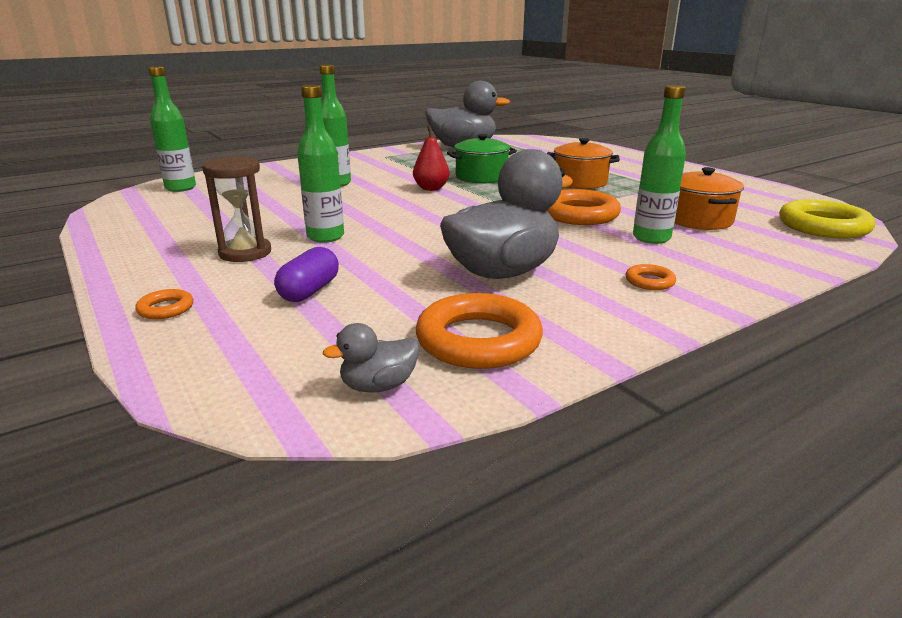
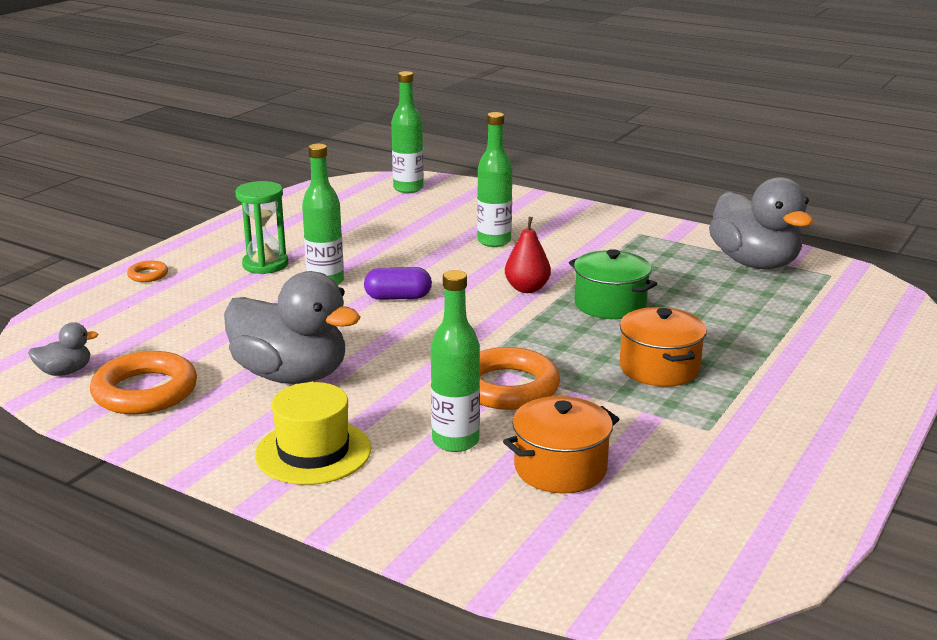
camera: 65 degrees right, 0 degrees up
brown hourglass [202,157,271,262] -> green hourglass [235,181,288,274]
purple capsule [274,247,339,302] -> purple capsule moved to [364,267,432,300]
grey duck [323,323,420,393] -> grey duck turned 120 degrees clockwise [28,322,98,376]
orange ring [626,264,676,290] -> yellow hat [255,382,371,485]
yellow ring [779,199,875,239] -> none

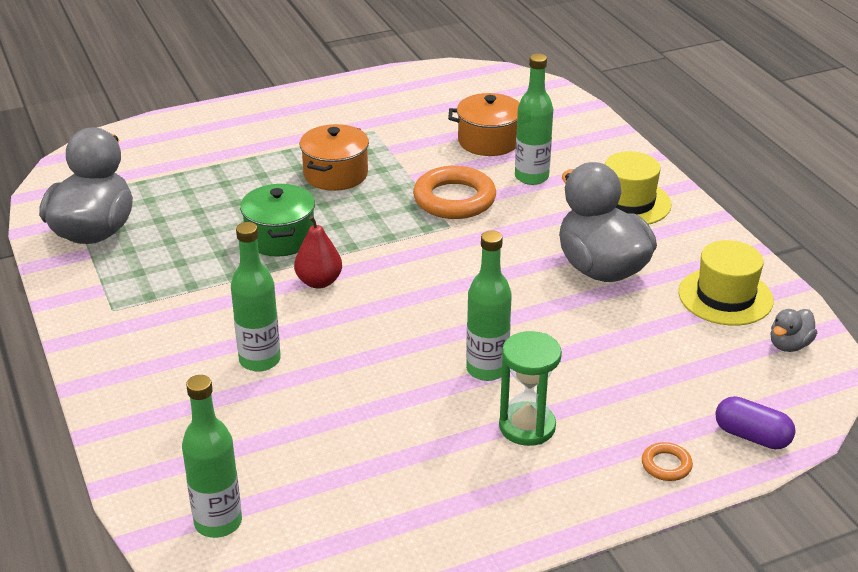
camera: 145 degrees left, 10 degrees up
grey duck [28,322,98,376] -> grey duck turned 60 degrees counterclockwise [770,309,817,352]
orange ring [90,351,197,414] -> yellow hat [679,240,774,326]
purple capsule [364,267,432,300] -> purple capsule moved to [715,396,796,450]

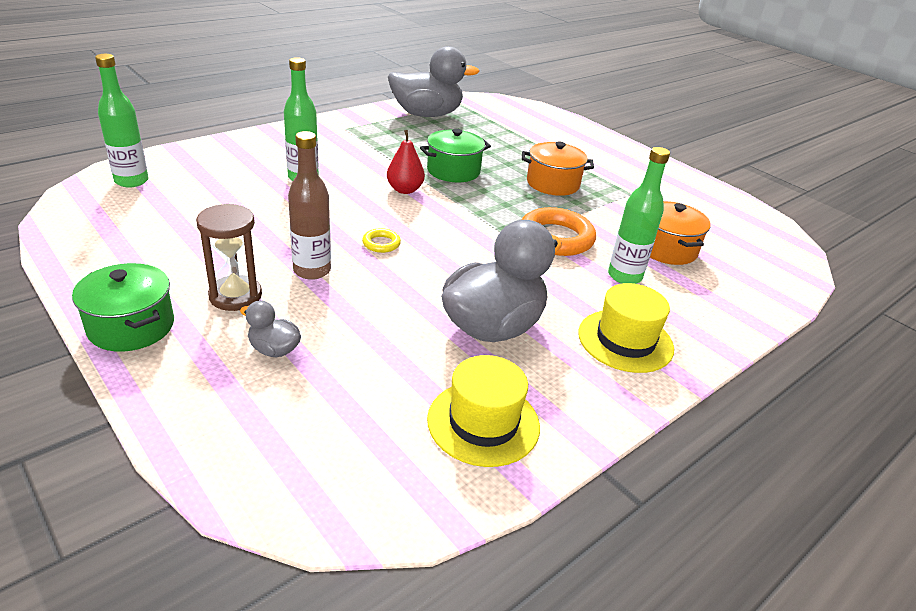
camera: 70 degrees right, 0 degrees up
green bottle [466,230,512,381] -> brown bottle [288,131,331,280]
green hourglass [499,331,562,446] -> brown hourglass [196,204,262,311]
orange ring [642,442,693,481] -> none
purple capsule [715,396,796,450] -> none
grey duck [770,309,817,352] -> grey duck moved to [240,300,301,358]
none -> green pot [72,263,174,352]
none -> yellow ring [362,228,401,253]

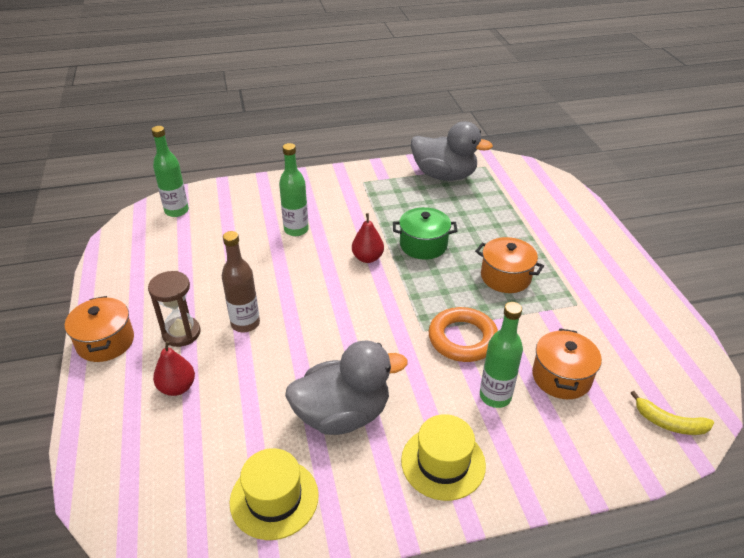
camera: 30 degrees right, 5 degrees up
green pot [72,263,174,352] -> orange pot [65,296,134,362]
grey duck [240,300,301,358] -> red pear [153,341,195,396]
yellow ring [362,228,401,253] -> none
none -> yellow banana [631,391,714,435]

